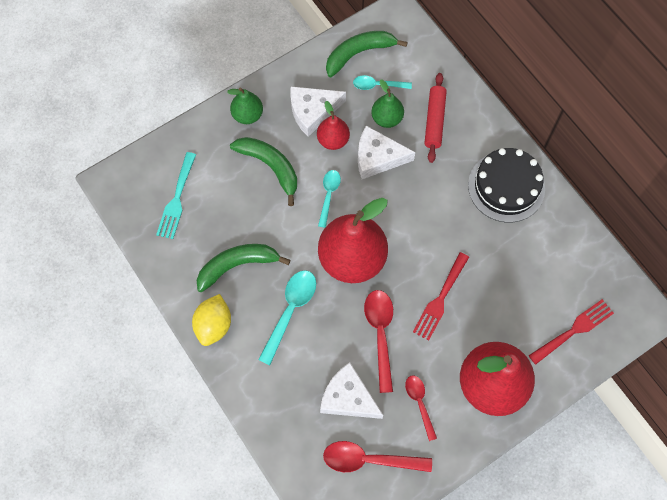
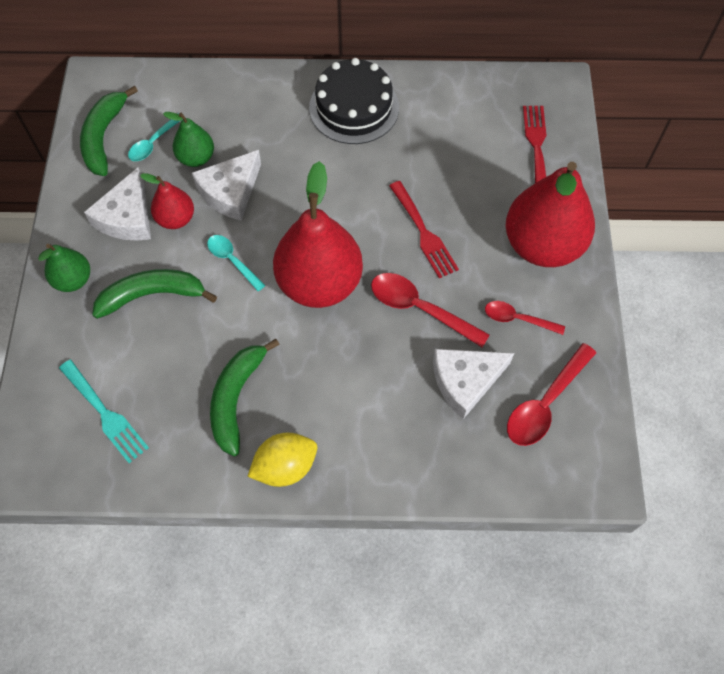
camera: 55 degrees left, 5 degrees down
yellow lemon [192,294,231,346] -> yellow lemon turned 75 degrees counterclockwise [247,433,317,487]
turquoise spoon [258,270,316,365] -> none
red rolling pin [424,73,447,163] -> none

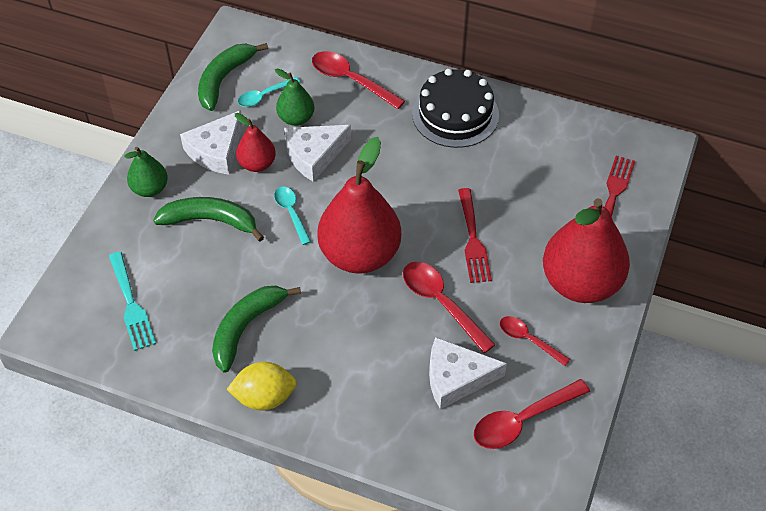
camera: 20 degrees right, 10 degrees down
none -> red spoon [312,51,405,109]

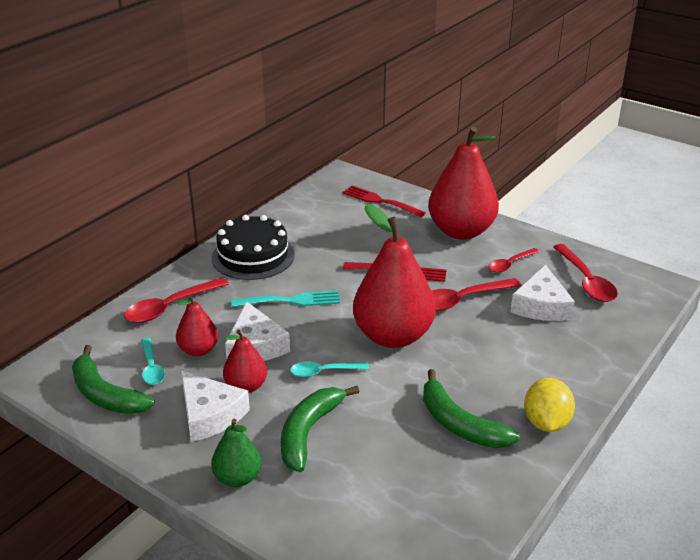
camera: 75 degrees left, 20 degrees down
turquoise fork [109,252,156,351] -> turquoise fork moved to [231,290,340,307]
green pear [275,68,314,126] -> red pear [176,295,218,356]

